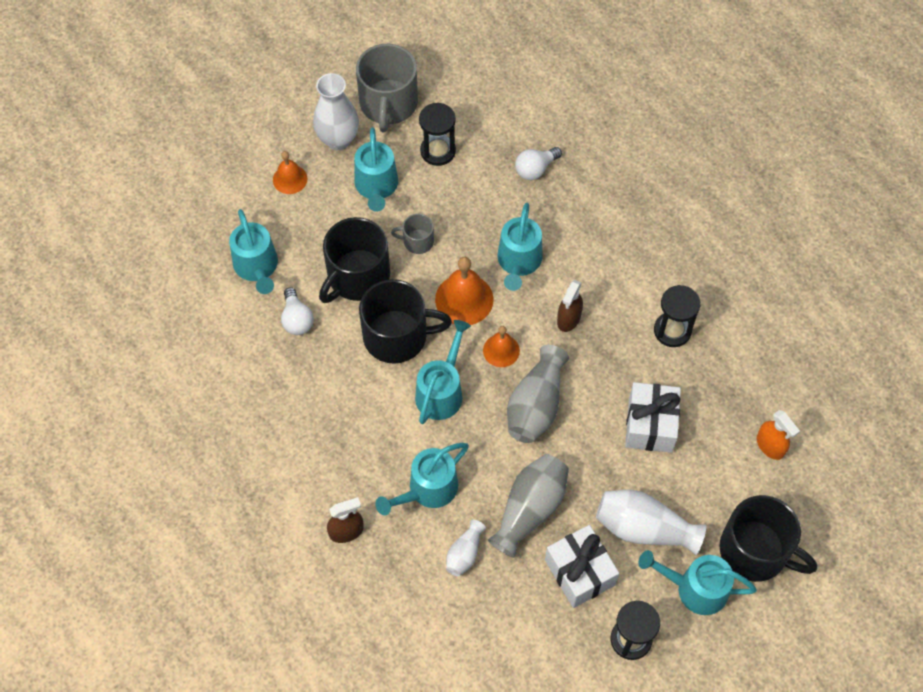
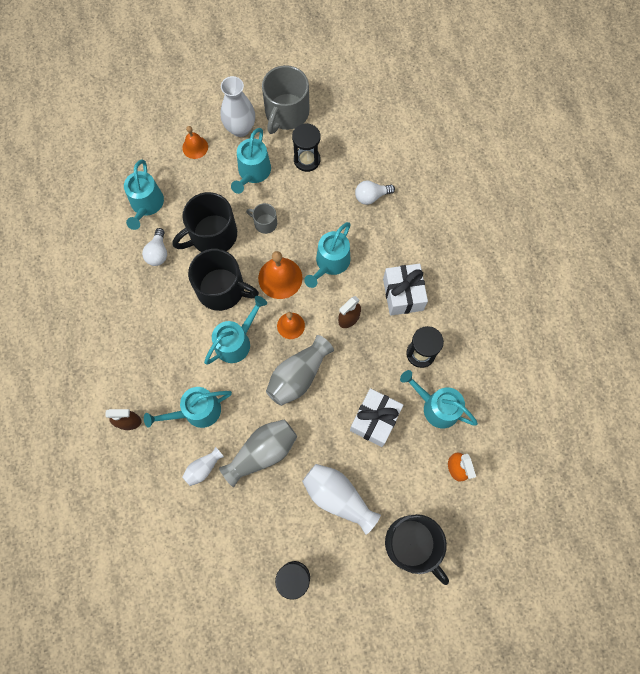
camera: 20 degrees right, 10 degrees up
white gift [545,525,619,608] -> white gift moved to [383,264,428,316]
turquoise watering can [639,550,757,615] -> turquoise watering can moved to [400,370,478,428]

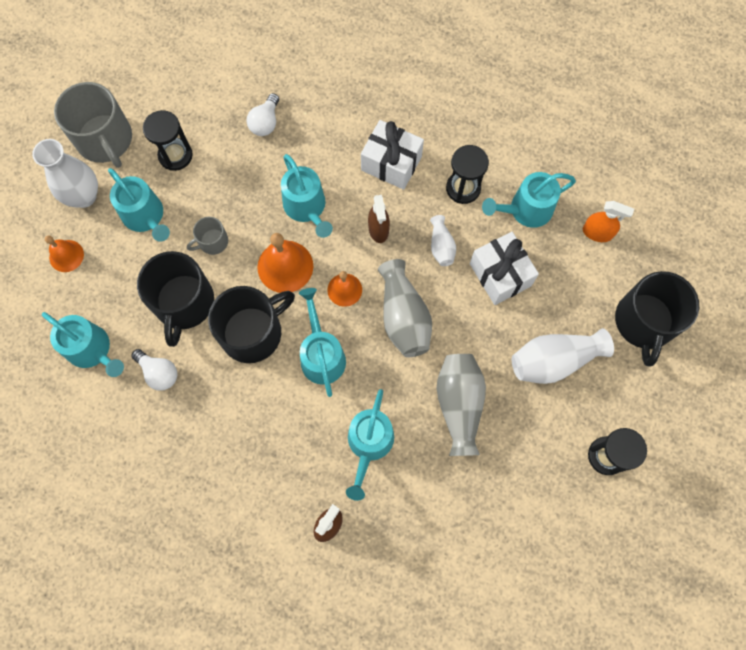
camera: 55 degrees left, 0 degrees up
white vase [182,447,224,486] -> white vase moved to [430,215,456,266]
black mug [385,514,449,585] -> black mug turned 105 degrees clockwise [615,271,699,366]

